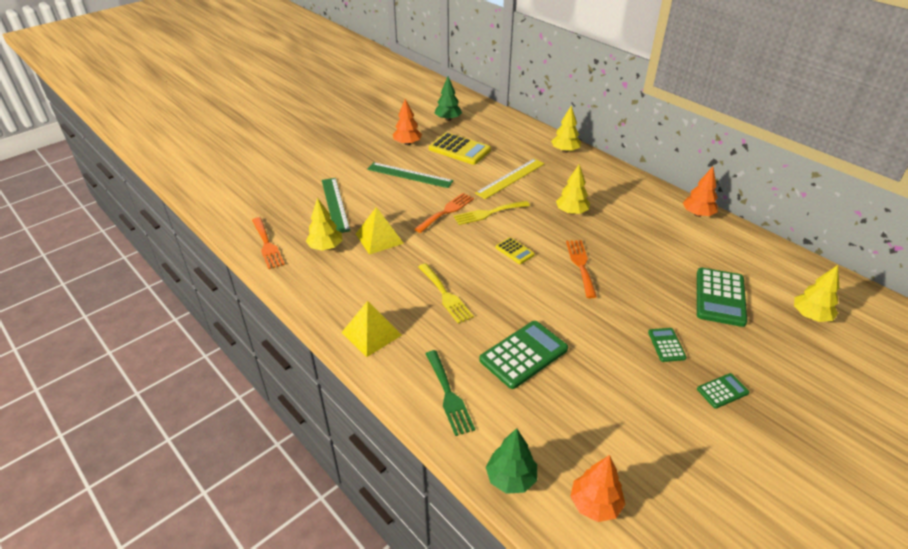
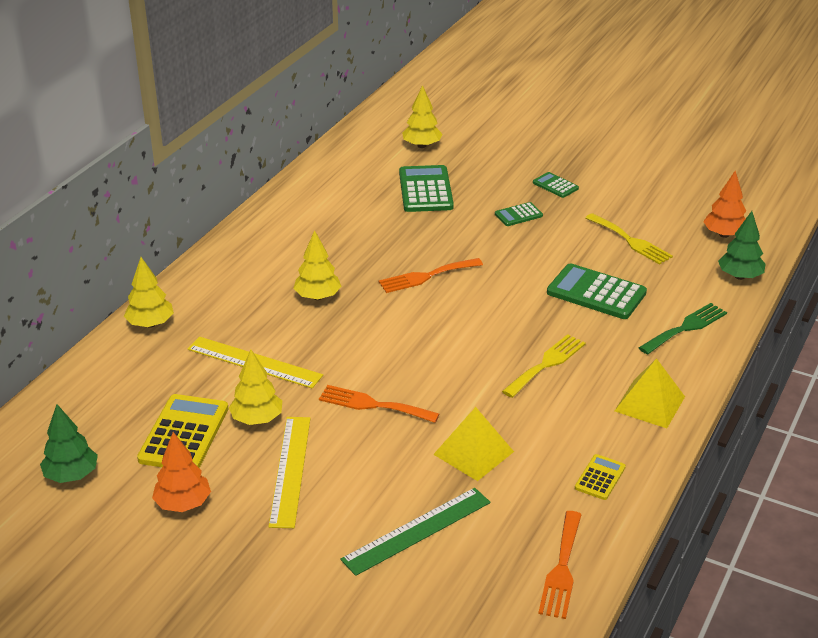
camera: 110 degrees left, 5 degrees down
orange fork [252,217,285,269] -> orange fork turned 150 degrees clockwise [538,511,582,619]
yellow tree [306,198,342,251] -> yellow tree moved to [229,349,282,425]
green ruler [367,162,454,188] -> yellow ruler [268,417,311,528]
yellow fork [454,201,530,225] -> yellow fork moved to [585,213,673,265]
yellow calculator [496,237,535,264] -> yellow calculator moved to [575,454,626,500]
orange tree [683,166,718,217] -> none
green calculator [697,268,747,327] -> green calculator turned 90 degrees counterclockwise [399,165,454,212]

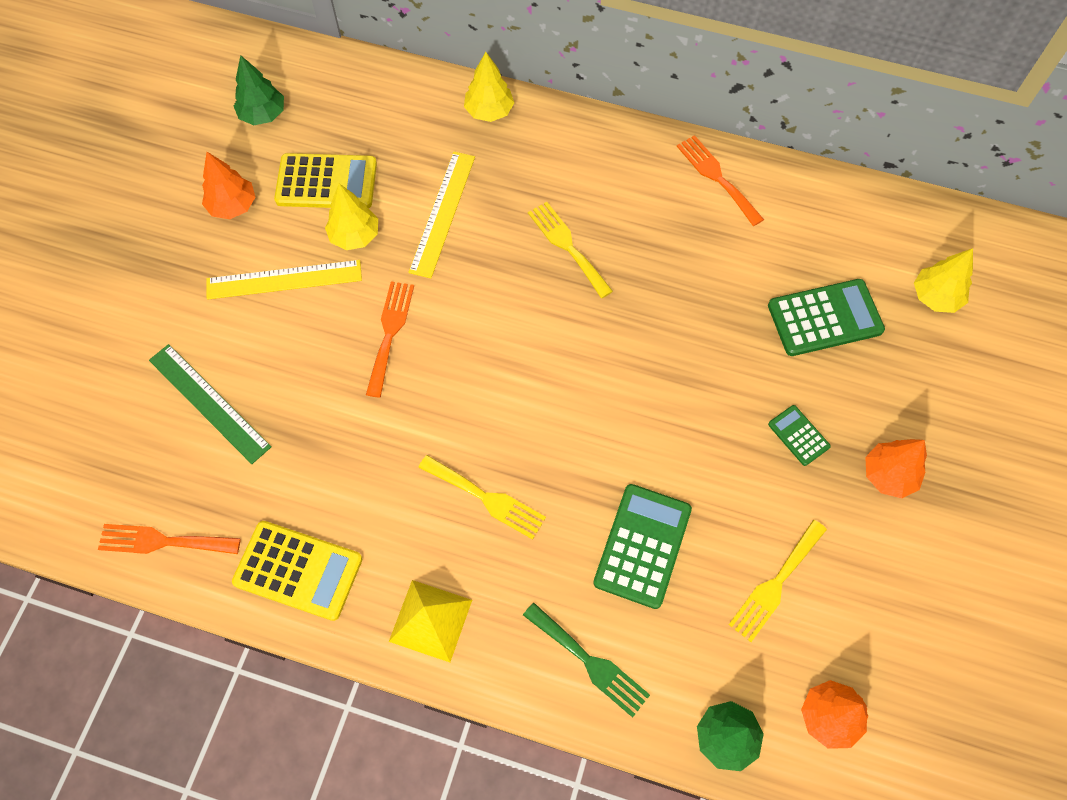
camera: 80 degrees right, 30 degrees up
yellow tree [293,230,341,300] -> yellow fork [528,202,613,298]
orange fork [379,258,483,293] -> orange fork moved to [677,135,764,226]
yellow pyramid [433,407,514,481] -> none
green calculator [533,172,579,198] -> orange tree [865,439,927,498]
yellow calculator [575,454,626,500] -> yellow calculator [232,521,362,621], size x1.90

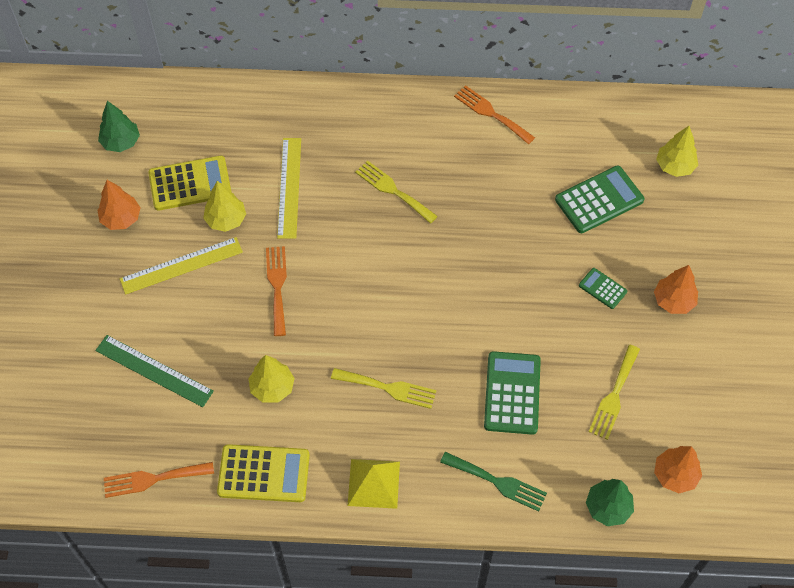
camera: 15 degrees left, 5 degrees down
yellow tree [464,52,514,122] -> yellow tree moved to [249,355,295,403]

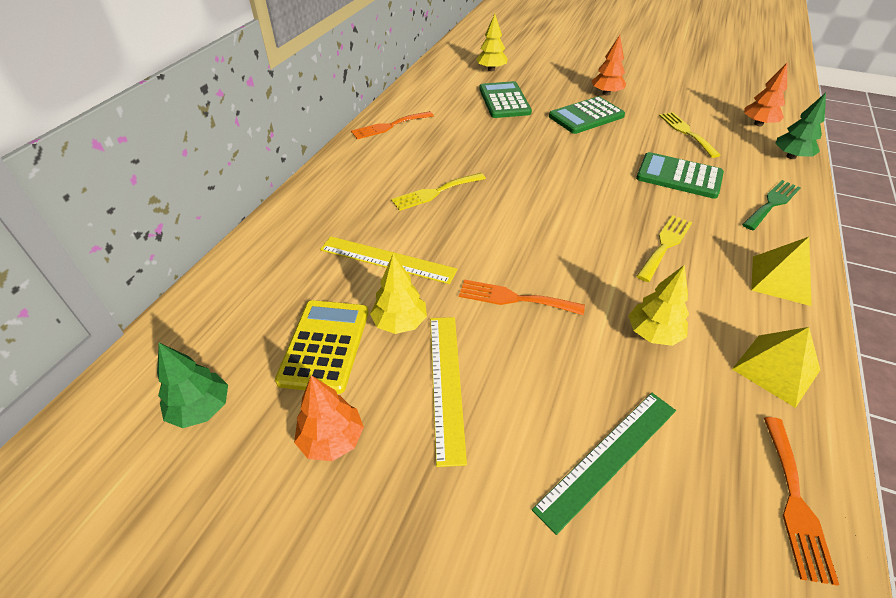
camera: 70 degrees left, 15 degrees down
yellow calculator [217,444,310,502] -> yellow pyramid [732,327,820,408]
green calculator [579,268,627,309] -> green calculator [549,96,625,134], size x1.90
yellow fork [589,345,640,440] -> yellow fork turned 150 degrees counterclockwise [659,112,720,158]

